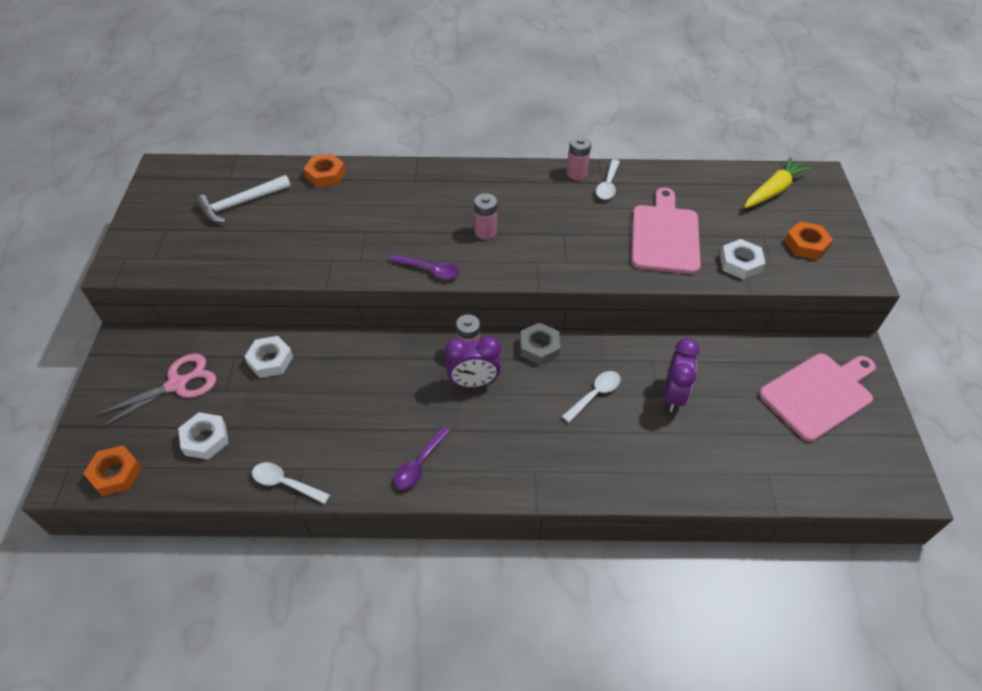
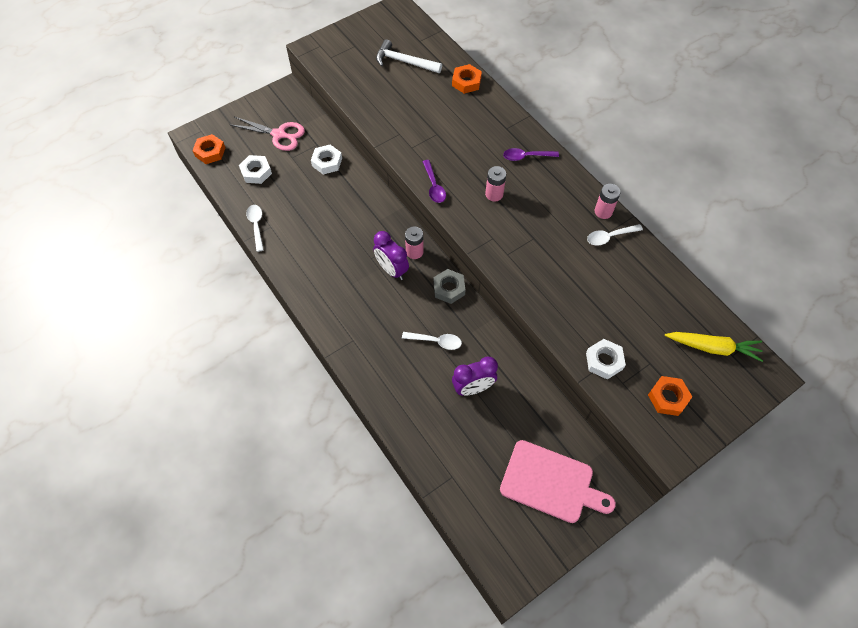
camera: 55 degrees right, 10 degrees up
purple spoon [394,426,450,489] -> purple spoon moved to [503,148,559,161]
pink cutting board [632,188,701,274] -> none

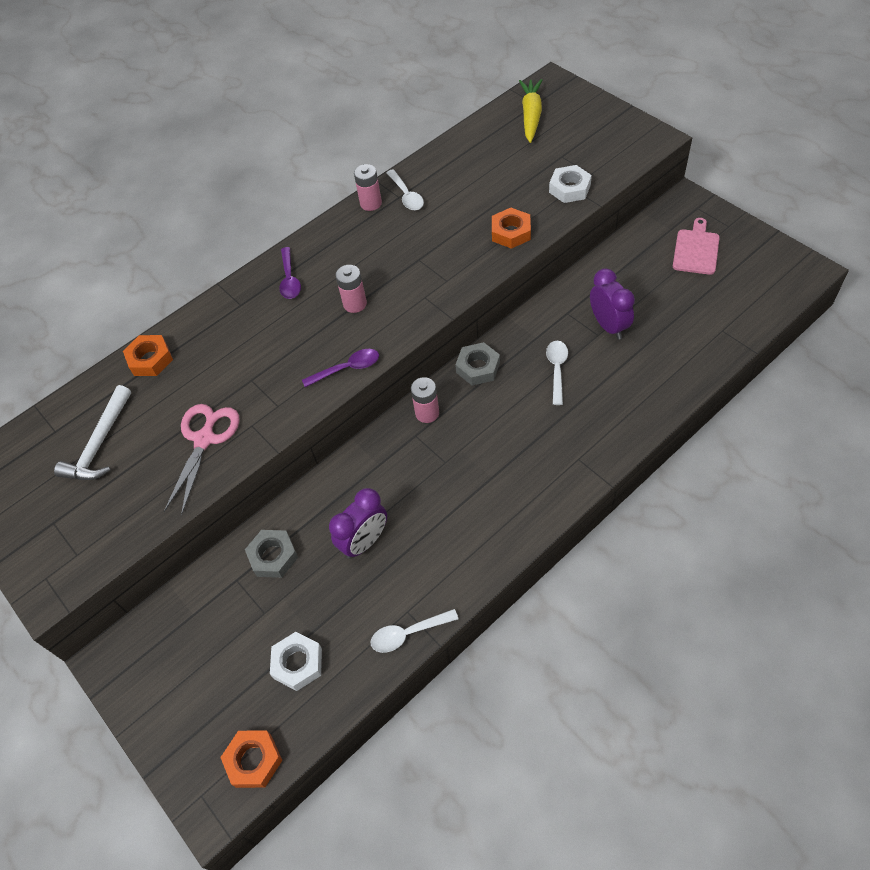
camera: 90 degrees left, 5 degrees down
pink scissors [231,117,305,151] -> pink scissors moved to [164,404,240,516]
white nut [311,145,342,174] -> grey nut [245,530,298,578]
purple clock [373,231,409,280] -> purple clock moved to [329,488,387,559]
pink cutting board [500,440,616,523] -> pink cutting board [673,218,720,275], size x0.64
orange nut [648,376,692,416] -> orange nut moved to [492,208,531,249]

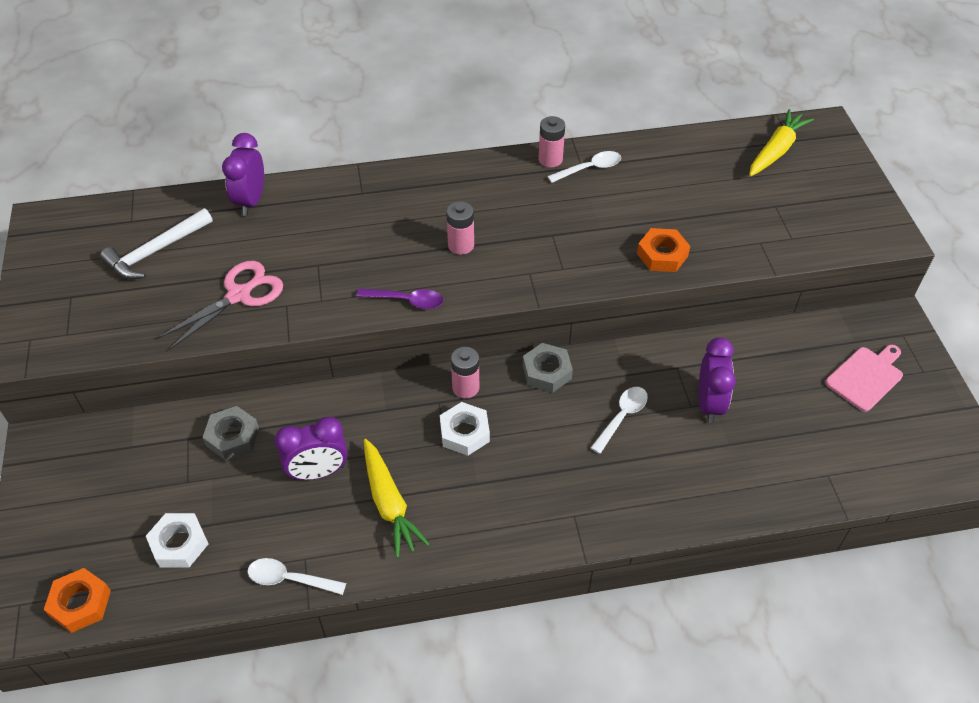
camera: 25 degrees right, 5 degrees down
orange nut [123,335,173,376] -> purple clock [222,133,264,216]
purple spoon [279,247,301,299] -> none
white spoon [386,169,424,210] -> white spoon turned 120 degrees counterclockwise [547,151,621,183]
white nut [549,165,592,203] -> white nut moved to [440,402,490,456]
none -> yellow carrot [364,439,430,558]

